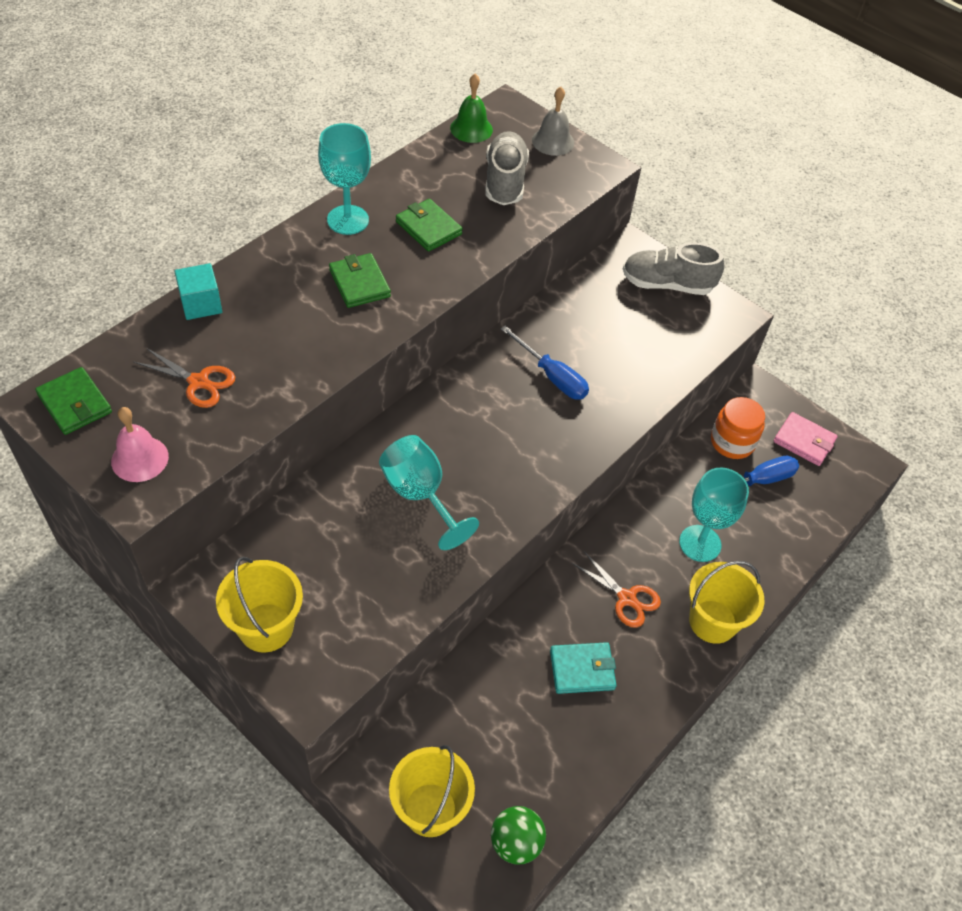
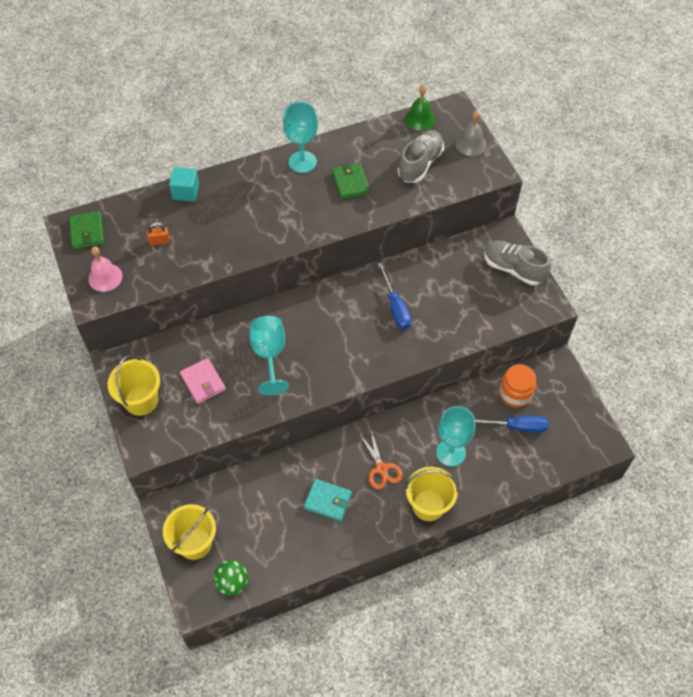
camera: 30 degrees right, 5 degrees up
orange scissors [134,348,235,408] -> orange padlock [147,223,170,246]
green wallet [329,253,391,308] -> none
pink wallet [773,412,837,466] -> pink wallet moved to [180,358,226,404]

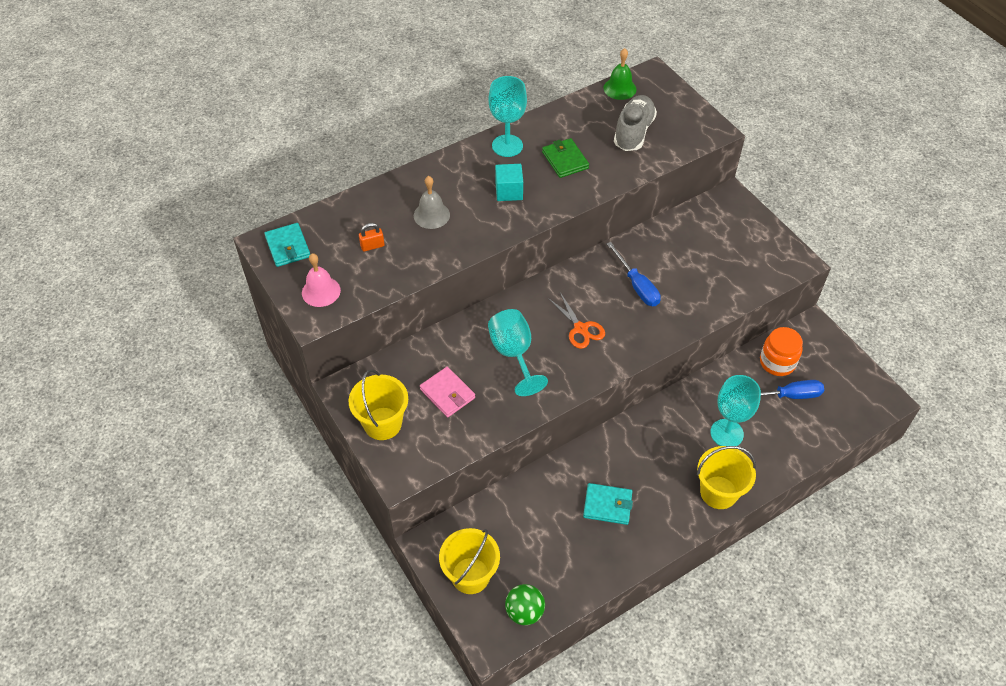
camera: 10 degrees left, 5 degrees down
green wallet [69,211,104,249] -> turquoise wallet [264,223,310,267]
turquoise cube [169,167,200,202] -> turquoise cube moved to [495,164,523,201]
orange scissors [359,430,403,489] -> orange scissors moved to [548,293,605,349]
grey bell [456,110,487,156] -> grey bell moved to [414,176,450,229]
grey shoe [484,240,551,285] -> none

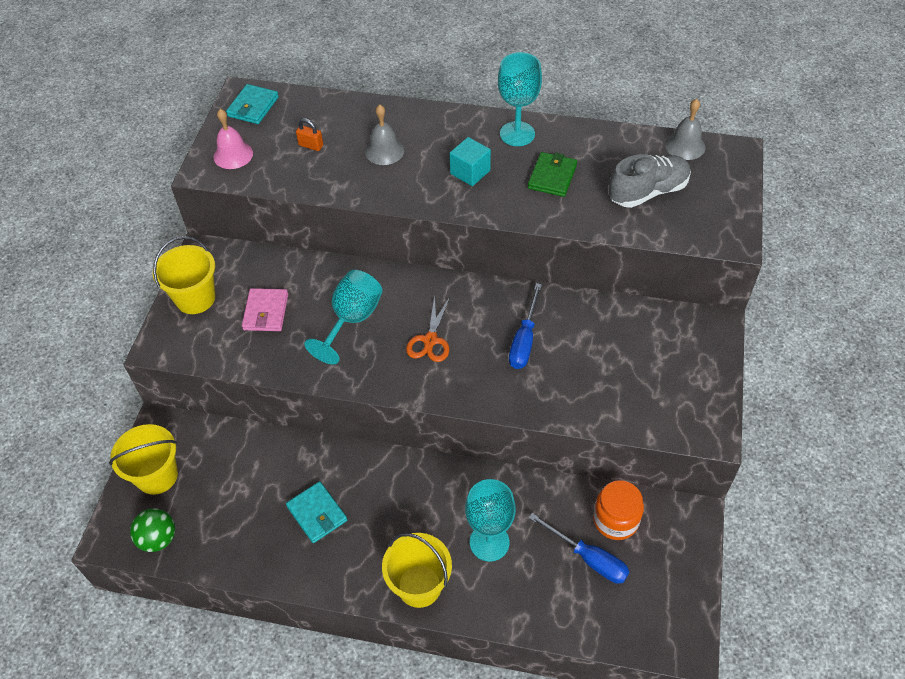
camera: 45 degrees right, 0 degrees up
green bell [604,48,636,100] -> grey bell [665,99,705,160]

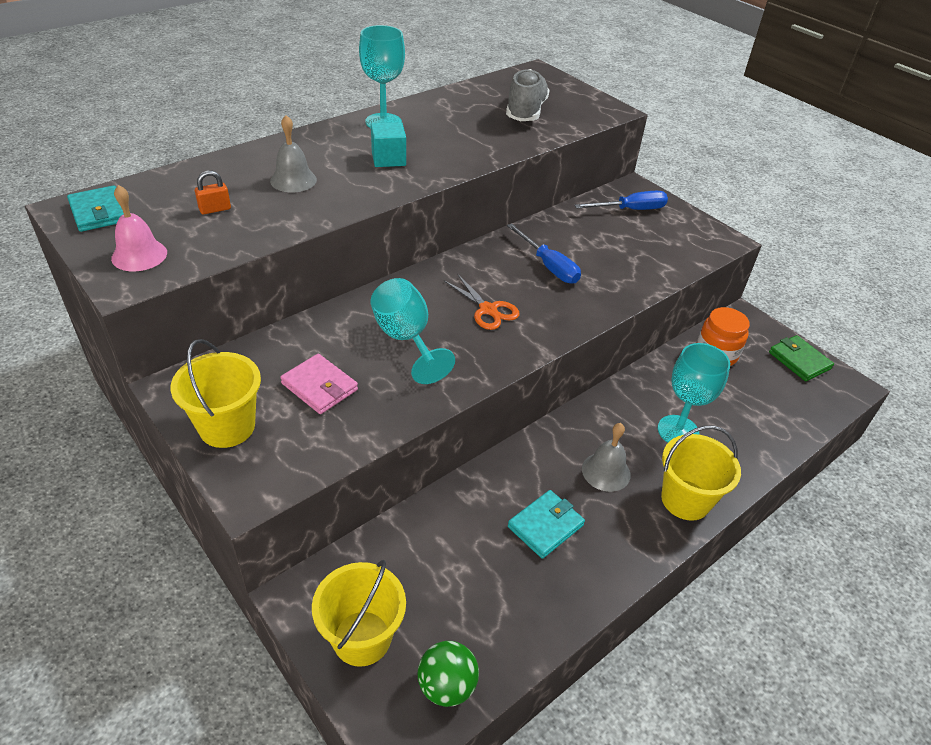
camera: 55 degrees left, 10 degrees down
turquoise wallet [286,481,347,543] -> turquoise wallet turned 45 degrees counterclockwise [508,490,585,559]
green wallet [528,152,577,197] -> green wallet moved to [769,335,834,381]
blue screwdriver [529,513,629,584] -> blue screwdriver moved to [574,191,668,210]
grey bell [665,99,705,160] -> grey bell moved to [582,423,631,492]

